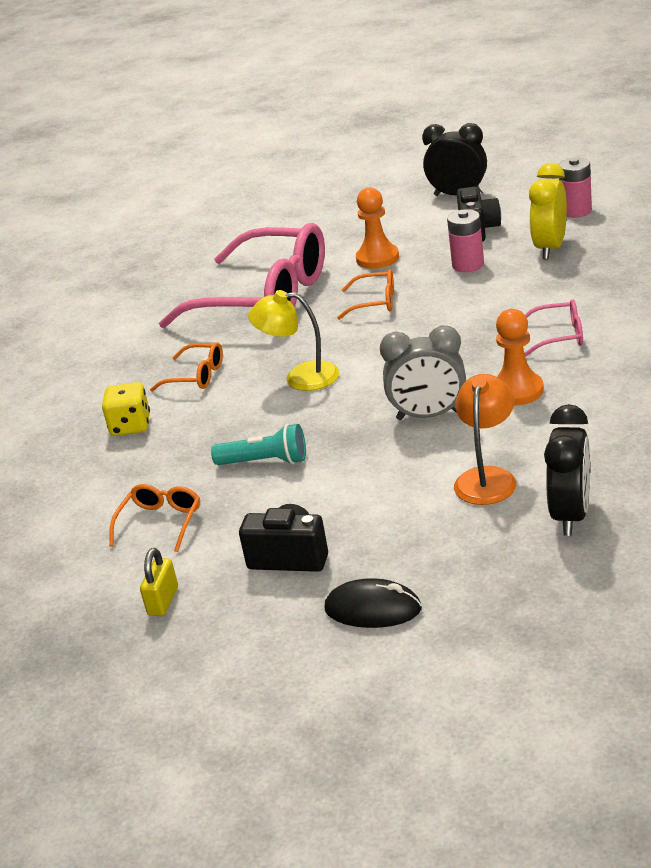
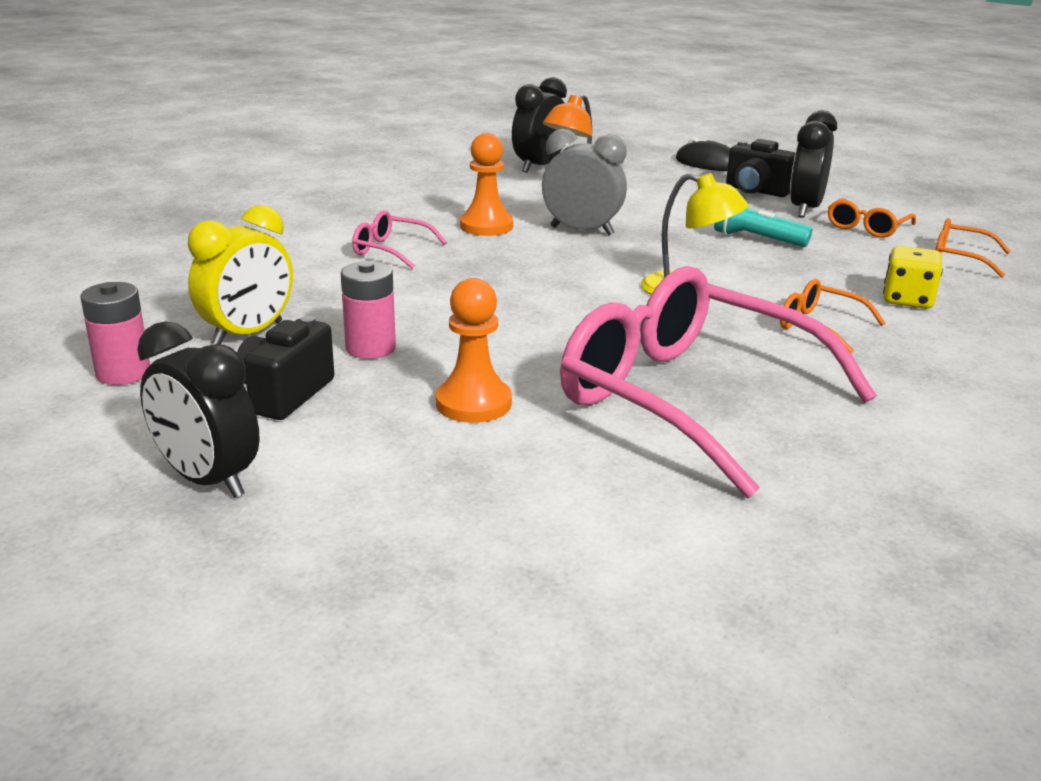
camera: 165 degrees left, 5 degrees down
yellow padlock [140,548,178,616] -> none
orange glasses [337,269,394,320] -> orange glasses moved to [935,218,1011,278]
none -> black clock [790,110,837,217]

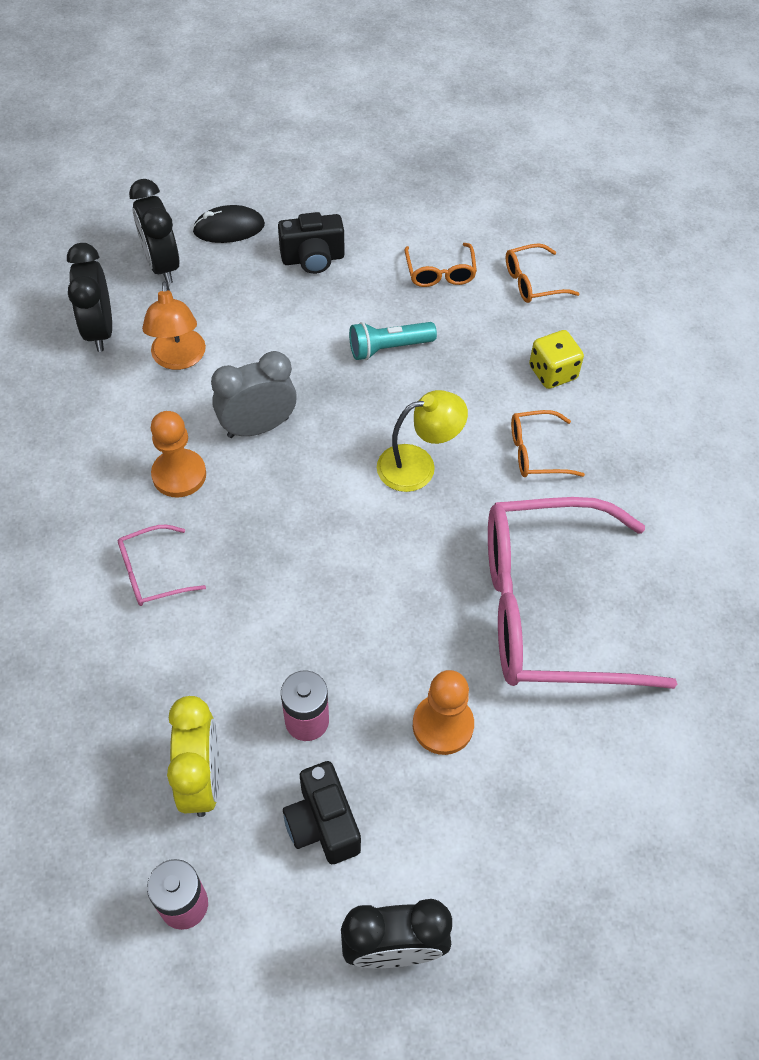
camera: 45 degrees left, 30 degrees up
black clock [790,110,837,217] -> black clock moved to [129,179,180,284]

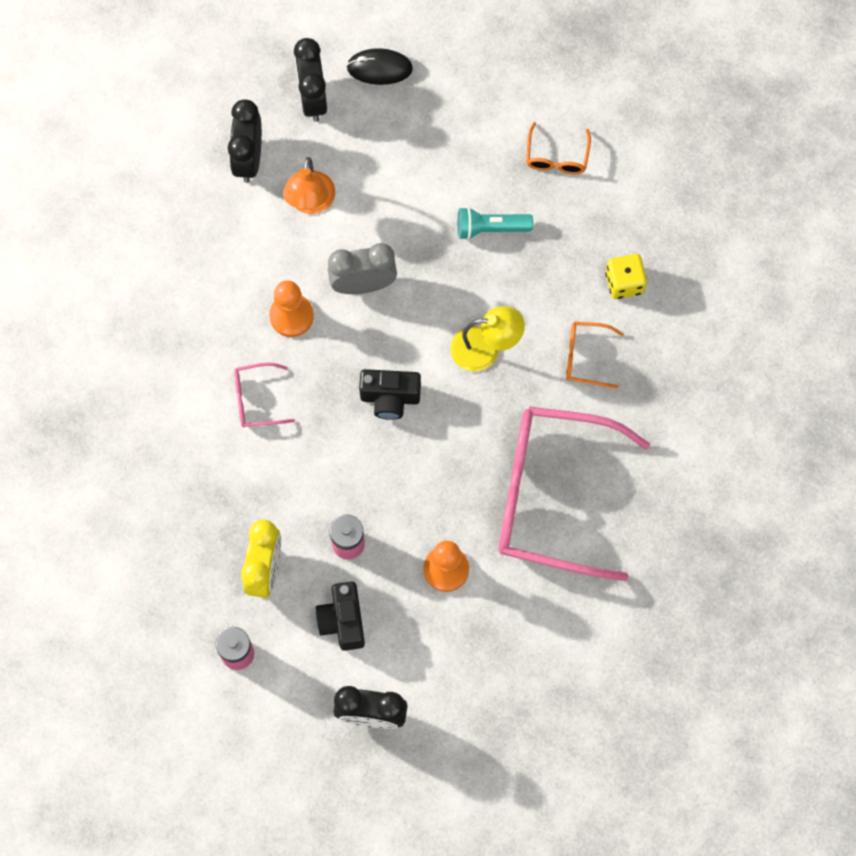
camera: 15 degrees right, 15 degrees up
black camera [278,212,345,274] -> black camera moved to [359,369,421,420]
orange glasses [506,243,580,303] -> none

